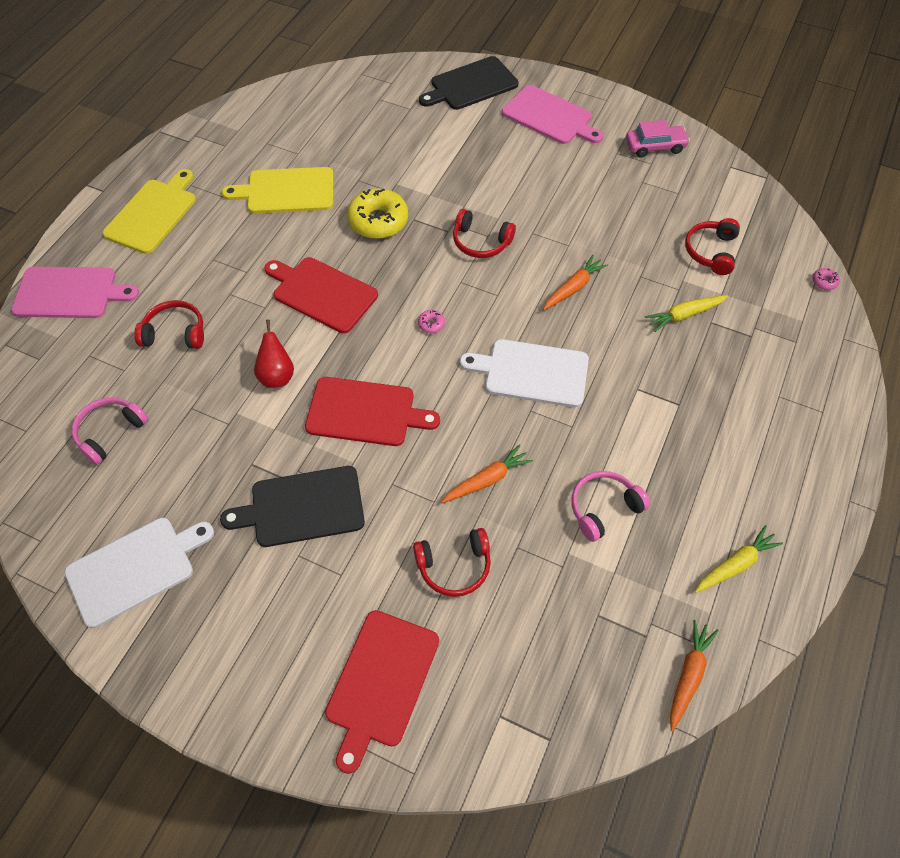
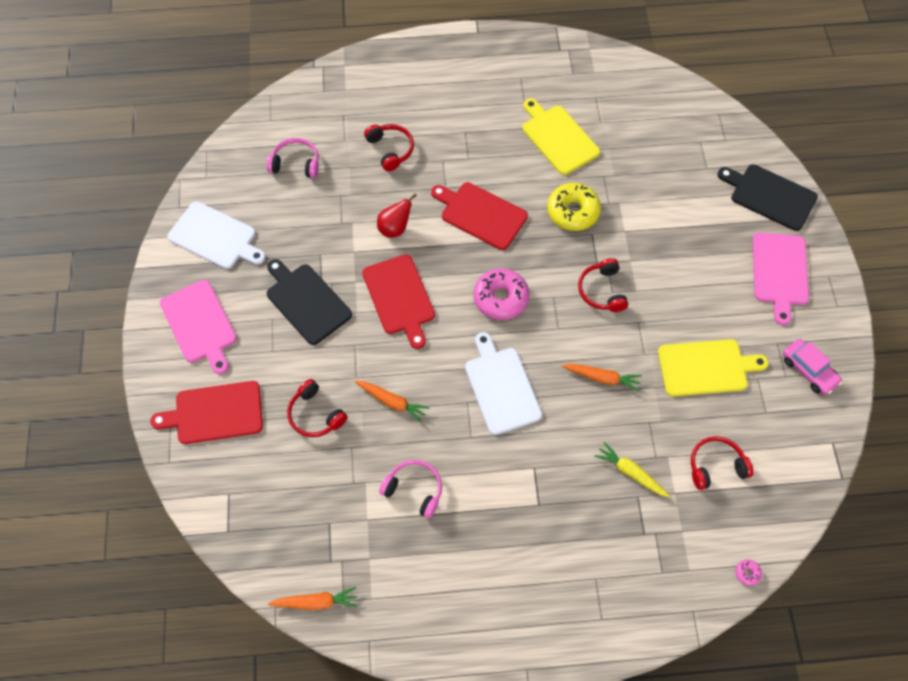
camera: 60 degrees right, 5 degrees up
pink cutting board [11,266,139,318] -> pink cutting board moved to [160,280,237,374]
yellow cutting board [102,169,196,254] -> yellow cutting board moved to [658,339,768,396]
red cutting board [264,257,378,333] -> red cutting board turned 60 degrees counterclockwise [431,182,528,250]
pink donut [418,310,445,333] -> pink donut [473,268,529,320], size x2.43
yellow carrot [695,525,783,593] -> none

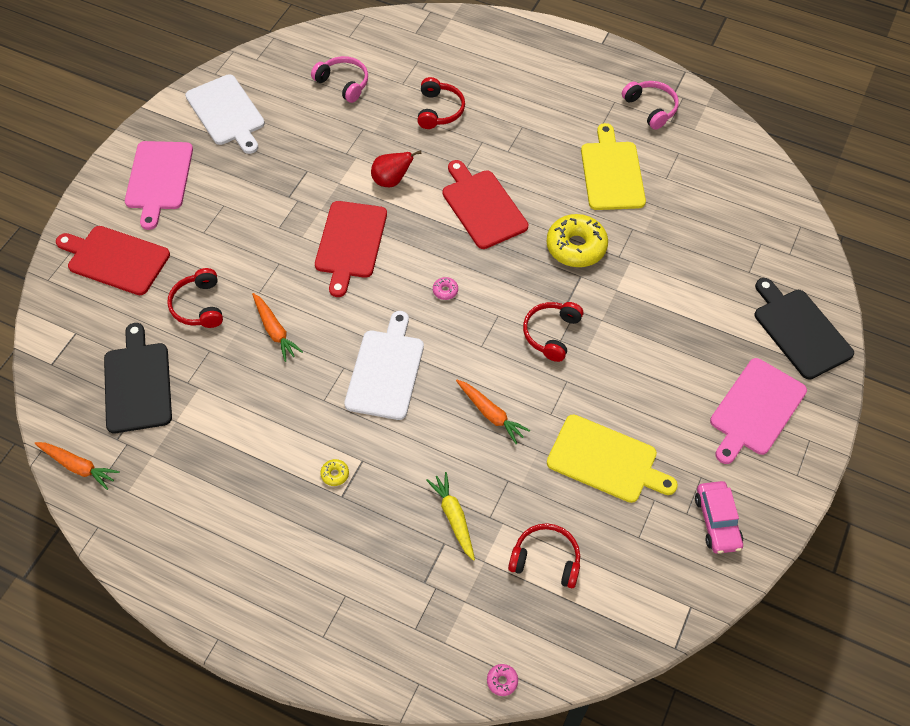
camera: 30 degrees right, 5 degrees down
black cutting board [267,259,352,345] -> black cutting board moved to [104,323,172,433]
pink headphones [379,460,442,519] -> pink headphones moved to [622,81,679,130]
pink donut [473,268,529,320] -> pink donut [433,277,458,300], size x0.41
none -> yellow donut [320,459,349,486]

